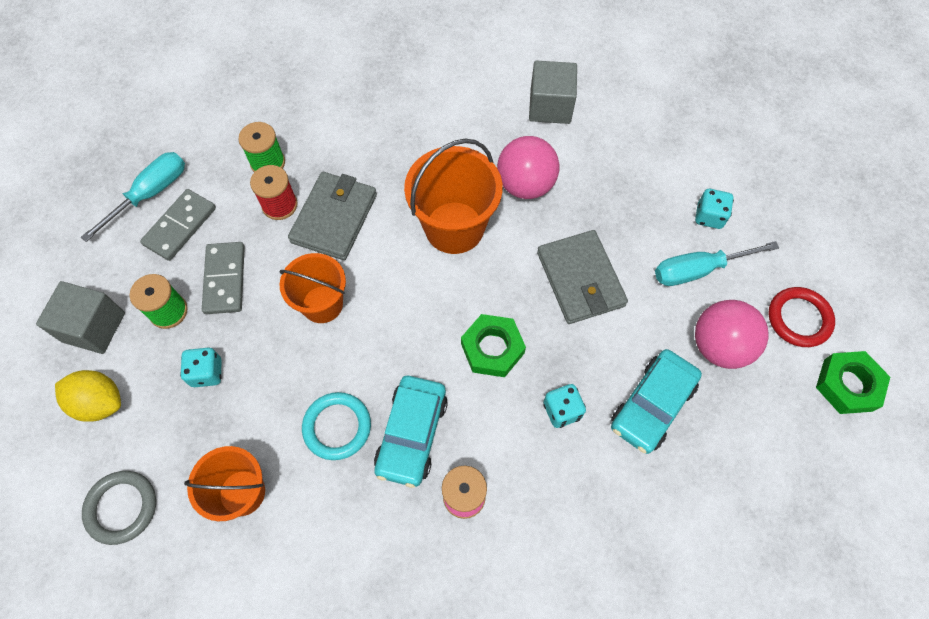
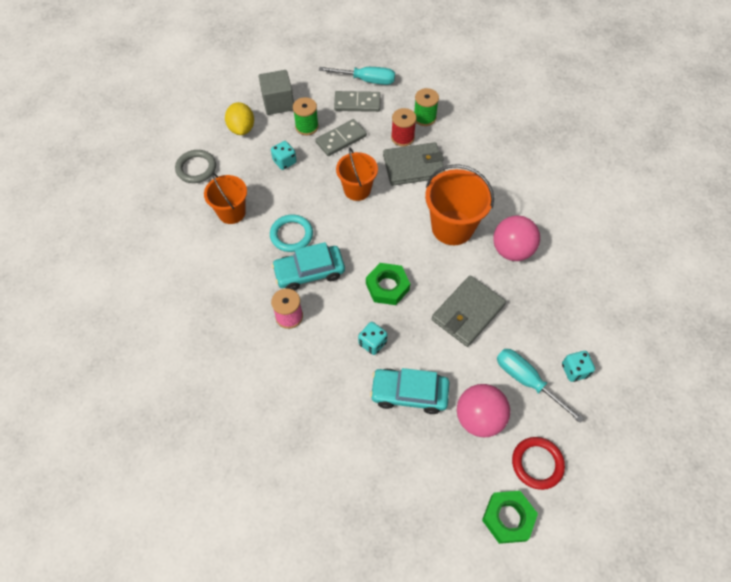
camera: 60 degrees right, 5 degrees down
grey cube [529,61,577,124] -> none

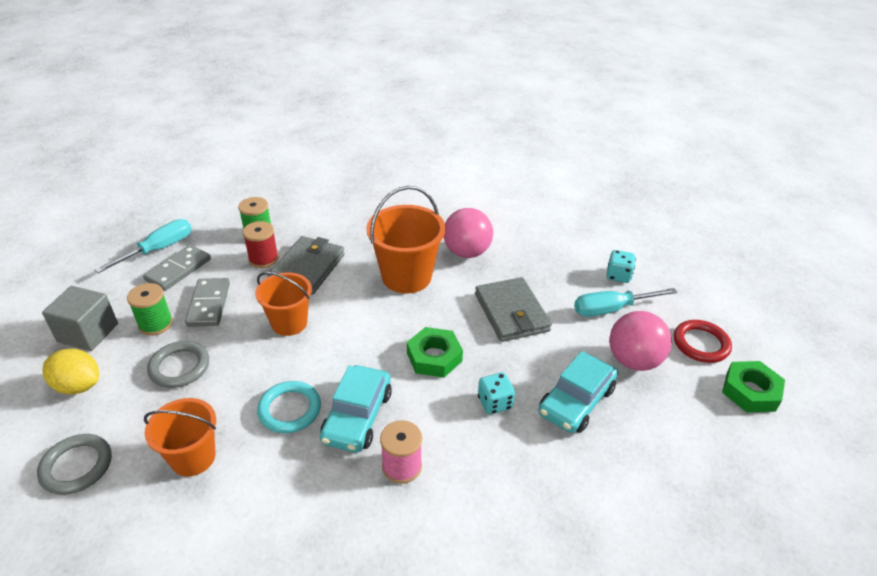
camera: 60 degrees left, 20 degrees down
turquoise dice [271,141,297,170] -> grey ring [147,341,209,388]

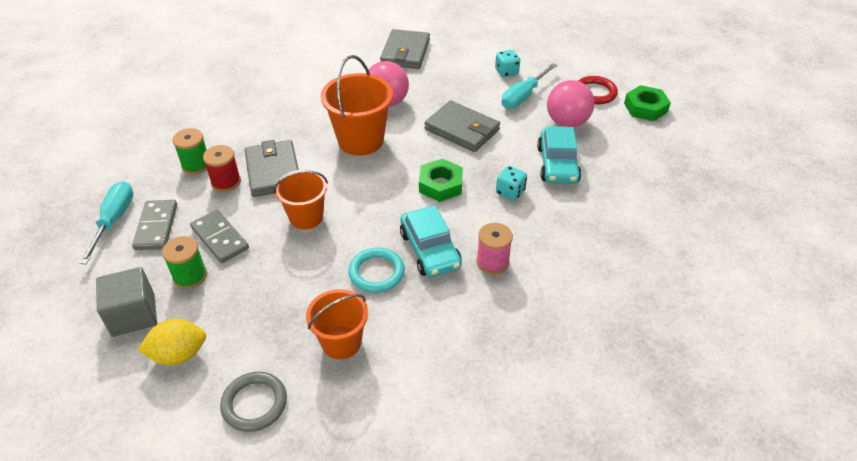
camera: 35 degrees left, 5 degrees up
grey ring [147,341,209,388] -> none
none -> grey wallet [380,29,430,69]

